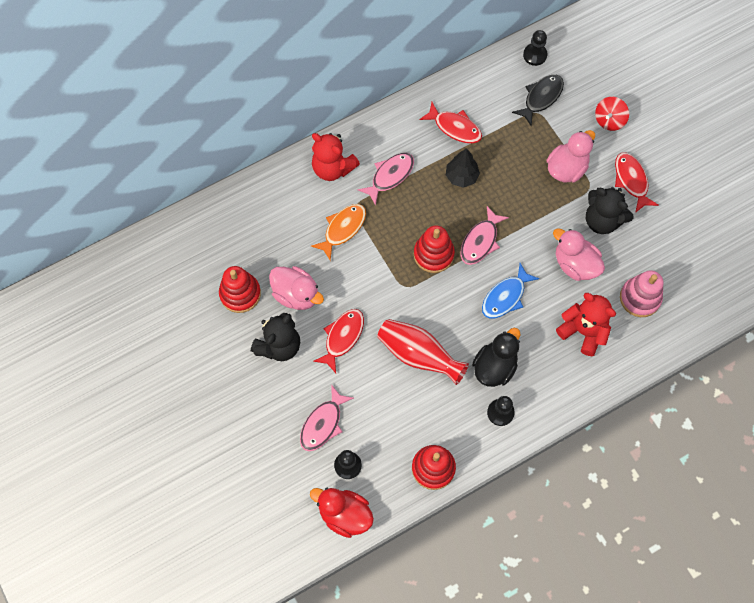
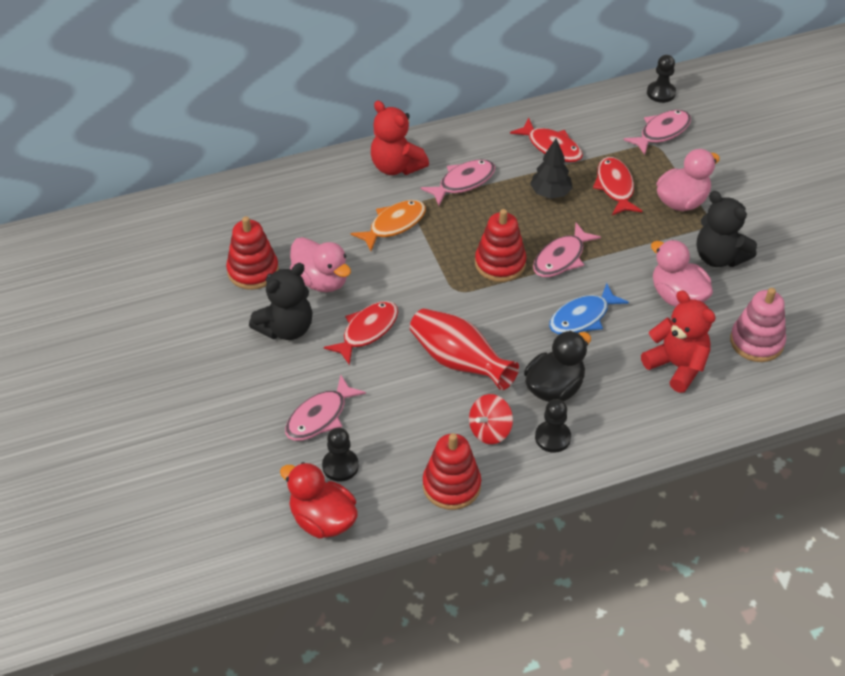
camera: 10 degrees right, 20 degrees down
black fish [512,75,564,126] -> pink fish [623,110,691,155]
red spinning top [595,97,629,131] -> red spinning top moved to [469,394,513,444]
red fish [615,152,659,213] -> red fish moved to [593,157,642,215]

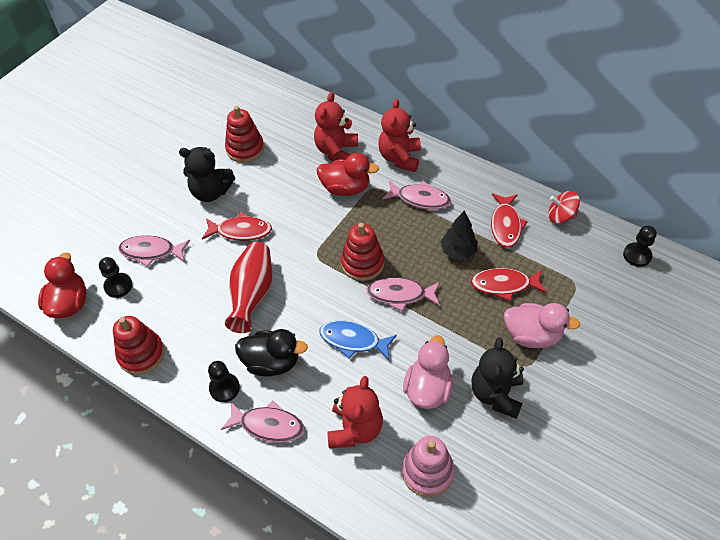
camera: 55 degrees right, 5 degrees up
pink duck [290,237,351,292] -> none
orange fish [351,200,426,251] -> red duck [317,153,379,196]
red spinning top [469,394,513,444] -> red spinning top moved to [548,191,580,224]
red fish [593,157,642,215] -> red fish turned 135 degrees counterclockwise [471,268,546,301]
pink fish [623,110,691,155] -> pink fish moved to [221,400,304,443]
none -> red teddy bear [314,92,358,161]

